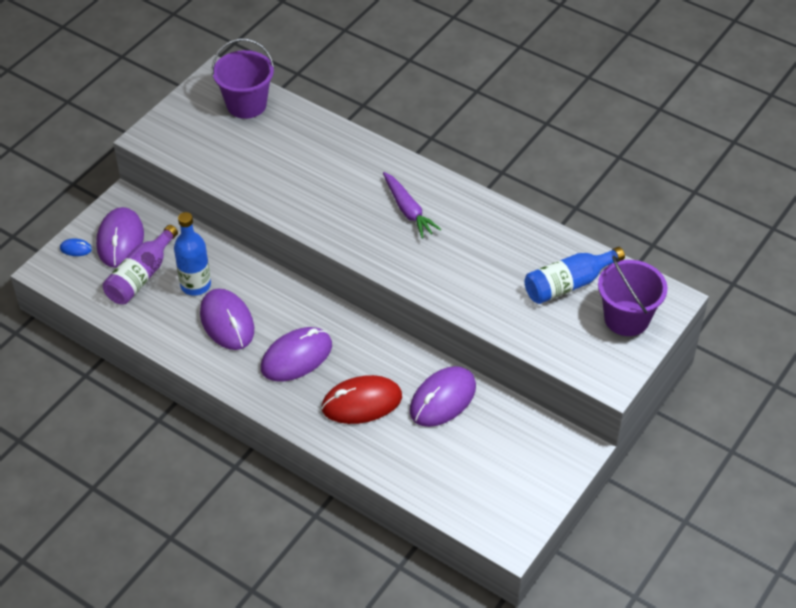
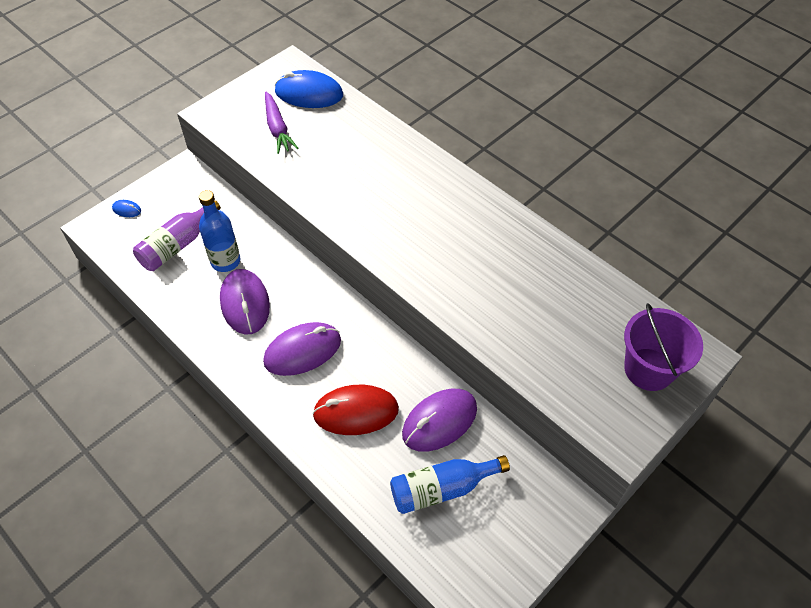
camera: 10 degrees right, 5 degrees up
purple mouse [96,207,144,268] -> none
purple bucket [212,38,275,119] -> blue mouse [274,70,343,108]
purple carrot [383,172,442,238] -> purple carrot moved to [265,92,298,154]
blue bottle [525,247,625,304] -> blue bottle moved to [390,455,510,514]

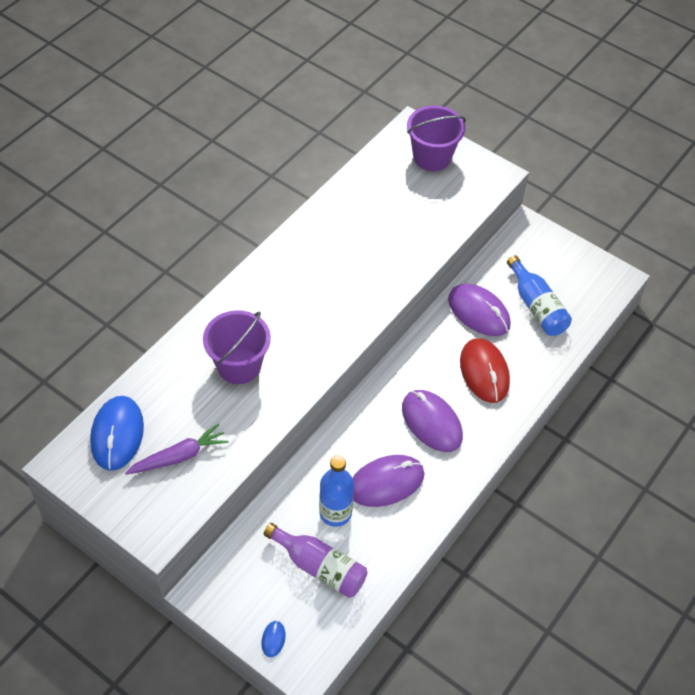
camera: 100 degrees left, 0 degrees up
none -> purple bucket [203,310,271,384]

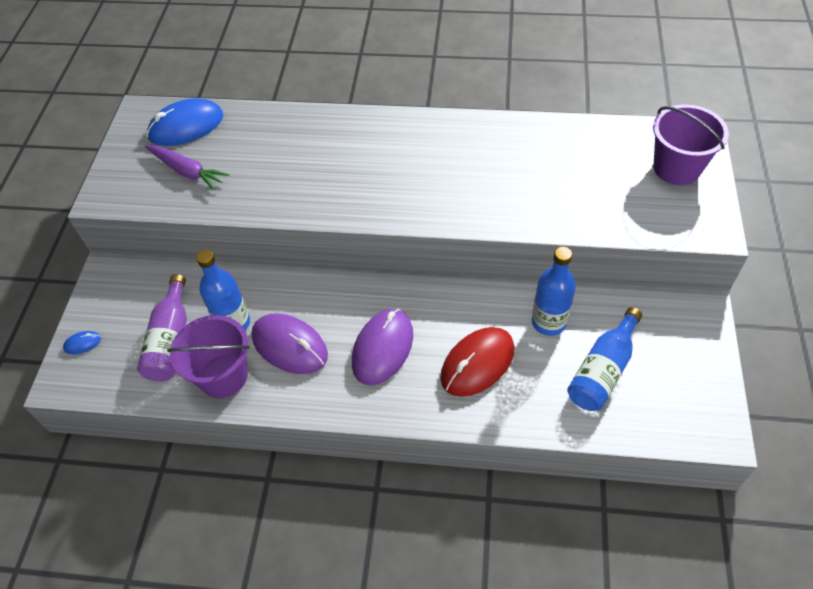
camera: 65 degrees right, 0 degrees up
purple bucket [203,310,271,384] -> purple bucket moved to [167,315,250,398]
purple mouse [448,284,511,336] -> blue bottle [532,247,576,336]

